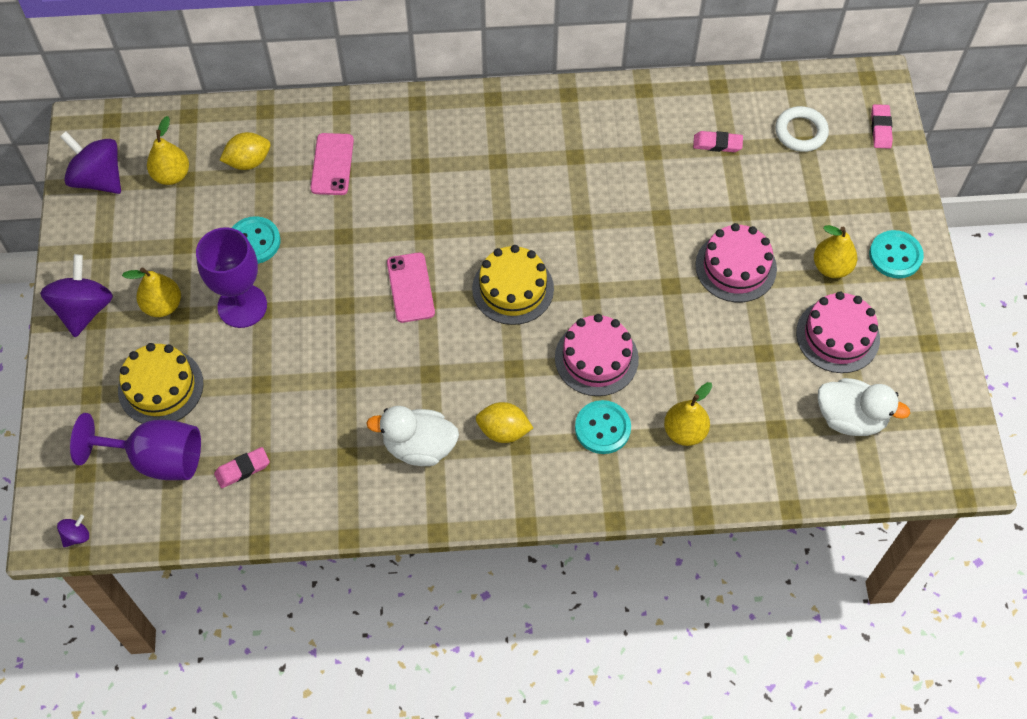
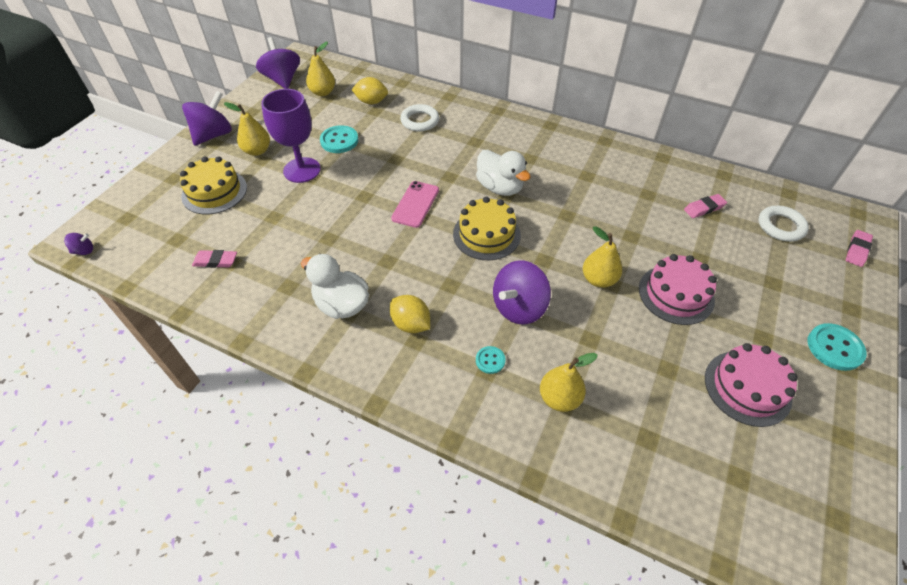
camera: 30 degrees right, 10 degrees down
purple goblet [70,413,201,480] -> none
pink phone [310,133,354,195] -> white ring [400,104,439,132]
pink cake [555,314,639,396] -> purple spinning top [493,260,551,325]
turquoise button [575,400,631,454] -> turquoise button [476,346,506,374], size x0.57
pink eraser [693,131,743,152] -> pink eraser turned 60 degrees counterclockwise [684,194,727,218]
yellow pear [814,225,857,278] -> yellow pear moved to [583,226,622,288]
white duck [818,378,910,436] -> white duck moved to [476,150,531,196]

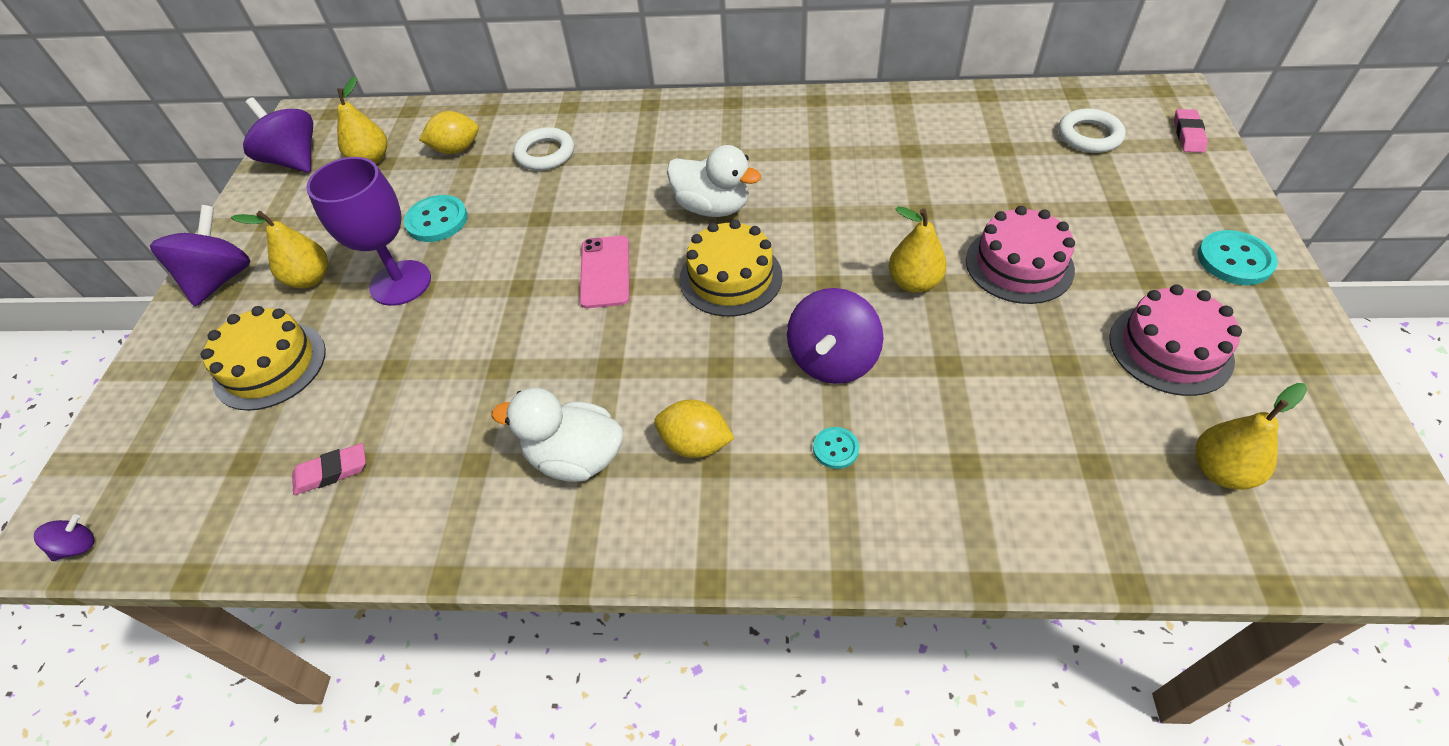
camera: 20 degrees left, 0 degrees up
yellow pear [540,353,598,412] -> yellow pear moved to [1195,383,1307,490]
pink eraser [684,194,727,218] -> none

